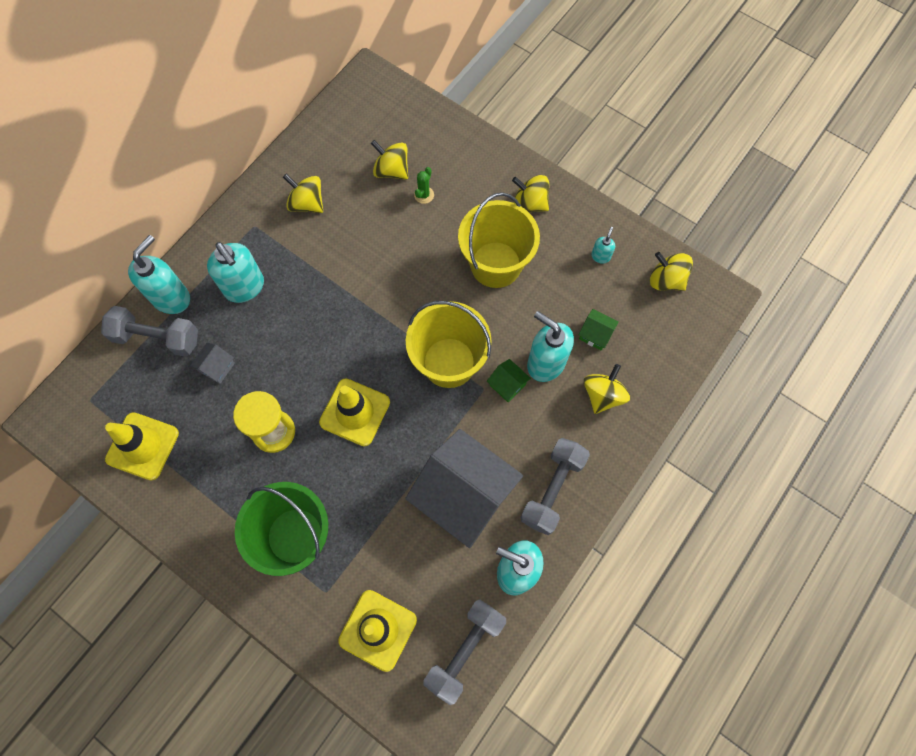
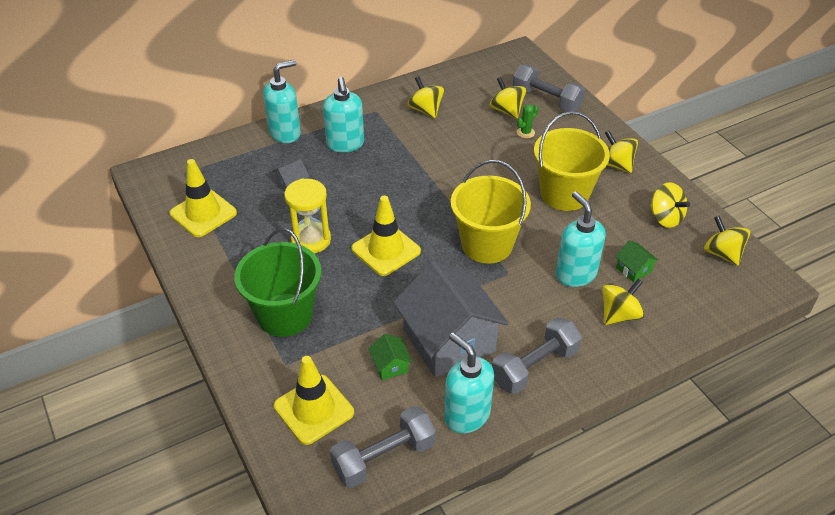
camera: 25 degrees right, 25 degrees down
grey dumbbell [101,306,198,357] -> grey dumbbell moved to [513,65,585,112]
green house [487,359,531,402] -> green house moved to [368,334,412,380]
turquoise soap dispenser [591,227,615,264] -> yellow spinning top [650,182,690,228]

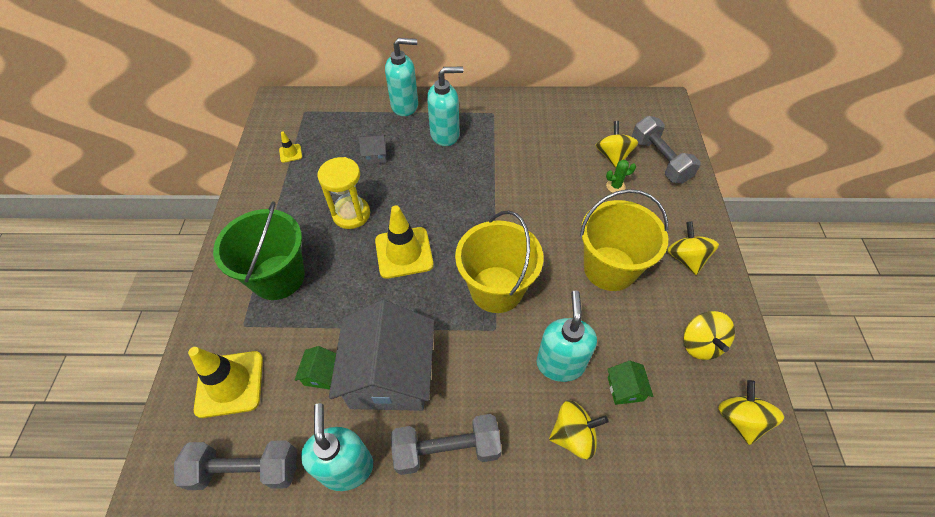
camera: 30 degrees right, 10 degrees up
yellow traffic cone [170,159,237,237] -> yellow traffic cone [279,131,302,163], size x0.46
turquoise soap dispenser [323,77,364,153] -> turquoise soap dispenser turned 120 degrees counterclockwise [427,67,463,146]
yellow spinning top [408,76,444,119] -> none

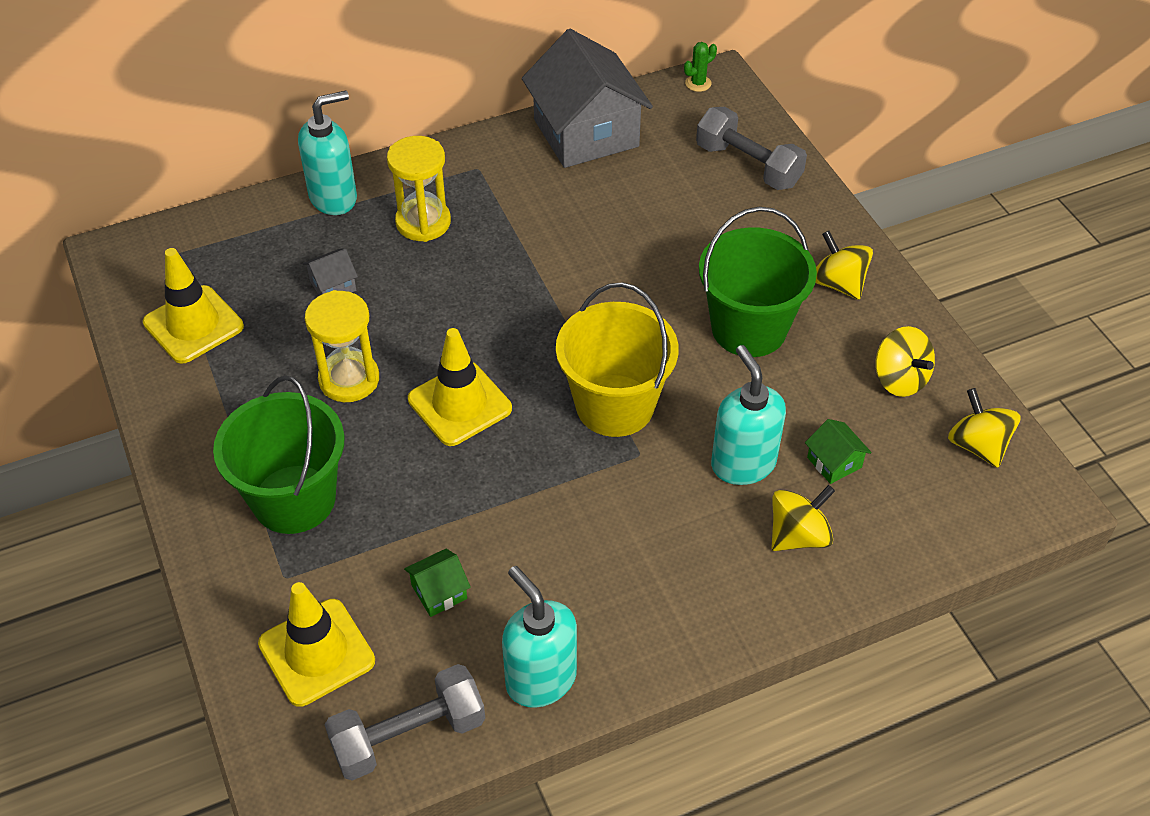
camera: 25 degrees left, 5 degrees down
yellow traffic cone [279,131,302,163] -> yellow traffic cone [143,248,244,364], size x2.18
green house [295,346,336,390] -> green house turned 75 degrees clockwise [404,549,471,617]
grey house [329,300,434,411] -> grey house moved to [522,29,653,168]
grey dumbbell [391,414,502,475] -> none
turquoise soap dispenser [427,67,463,146] -> yellow hourglass [387,136,451,242]
yellow bucket [580,189,668,291] -> green bucket [699,207,817,357]
yellow spinning top [595,121,638,168] -> none
green cactus [606,160,636,193] -> green cactus moved to [684,42,717,92]

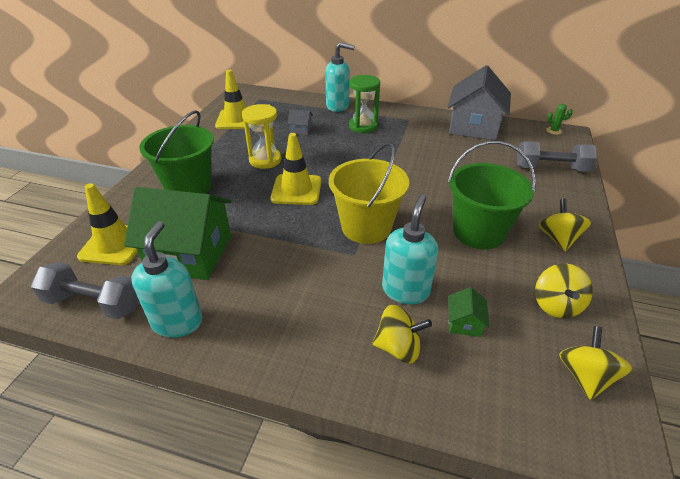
camera: 40 degrees right, 10 degrees down
yellow hourglass [387,136,451,242] -> green hourglass [349,75,380,133]
green house [404,549,471,617] -> green house [124,187,232,280], size x2.49
grey dumbbell [696,107,807,190] -> grey dumbbell turned 75 degrees counterclockwise [517,141,597,172]

